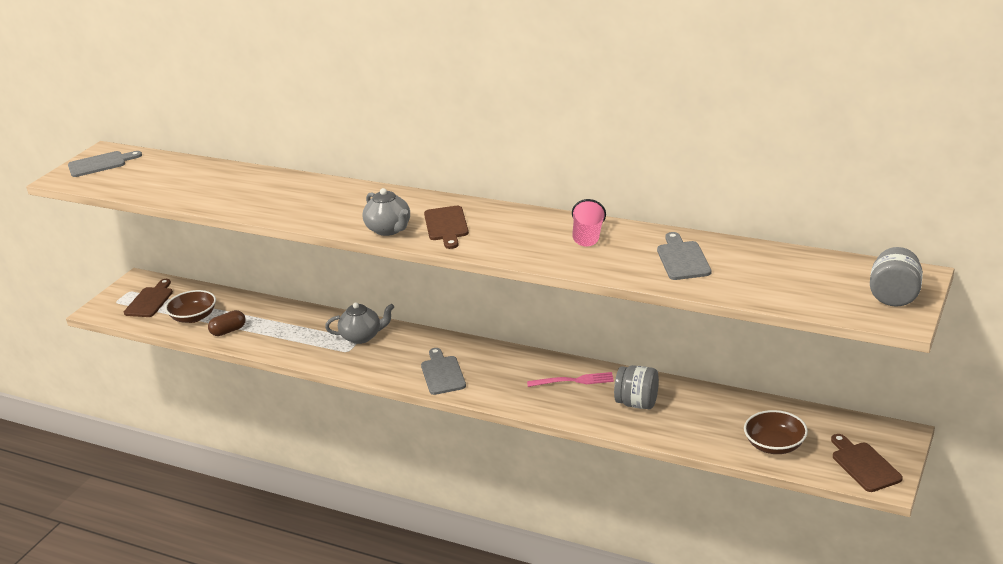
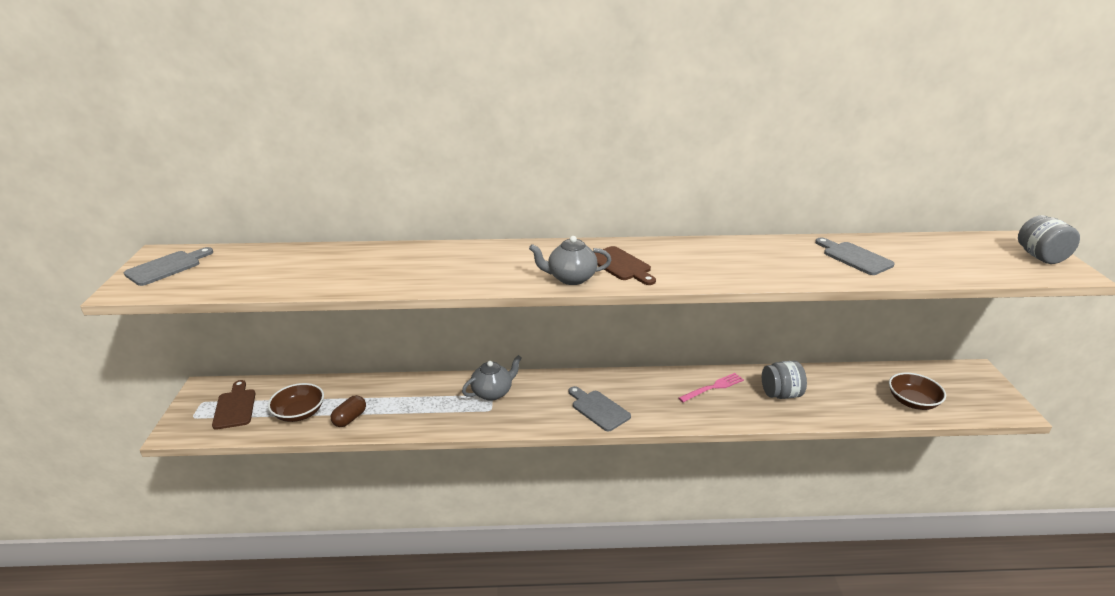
camera: 30 degrees left, 0 degrees up
grey teapot [363,188,410,236] -> grey teapot turned 150 degrees clockwise [529,236,611,285]
pink cup [572,199,606,247] -> none
brown cutting board [831,434,903,492] -> none

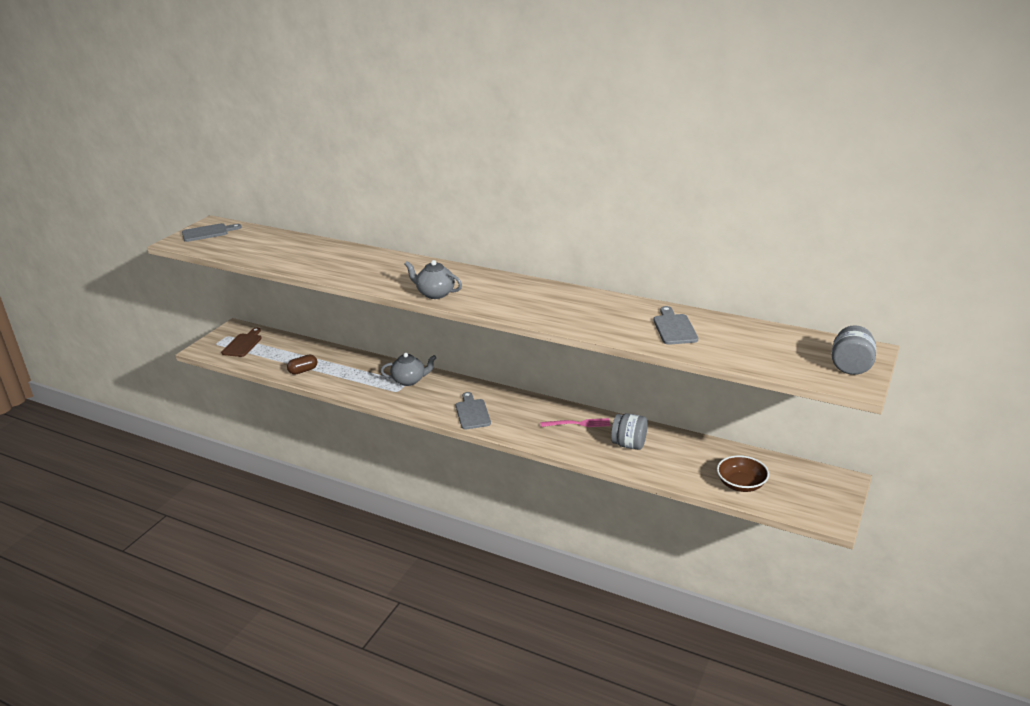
camera: 30 degrees right, 0 degrees up
brown bowl [268,383,324,422] -> none
brown cutting board [595,246,656,285] -> none

